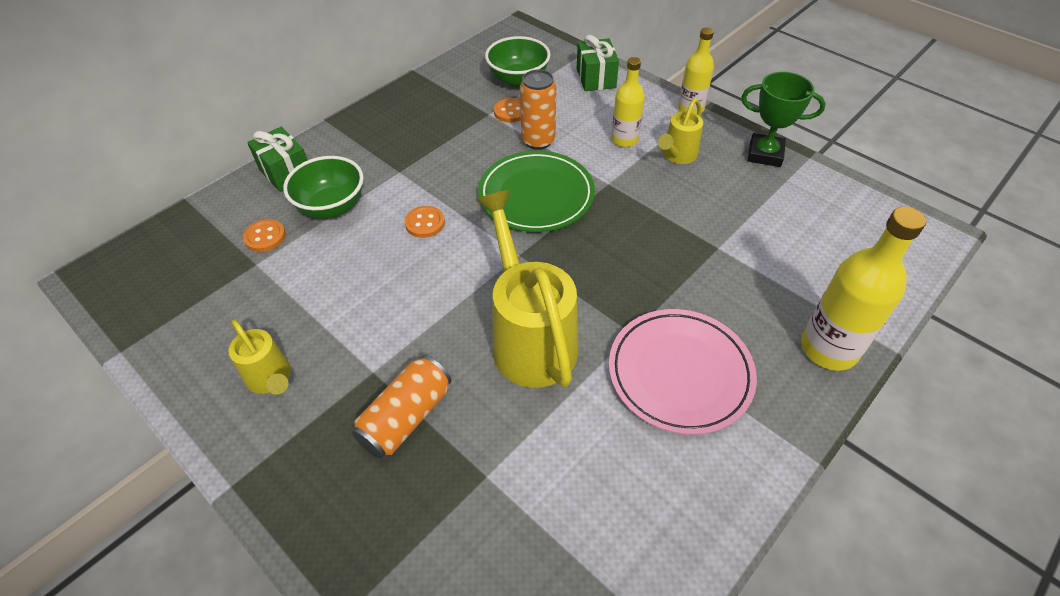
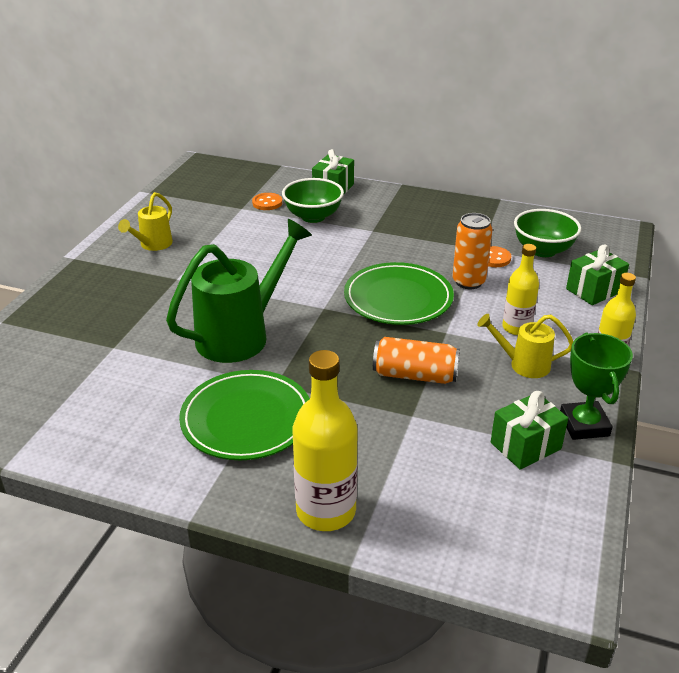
camera: 65 degrees right, 15 degrees down
orange can [352,355,451,458] -> orange can moved to [373,337,460,384]
orange button [405,206,445,238] -> none
yellow watering can [476,190,578,388] -> green watering can [166,219,312,363]
pink plate [609,309,757,435] -> green plate [179,370,310,460]
none -> green gift [491,391,568,470]

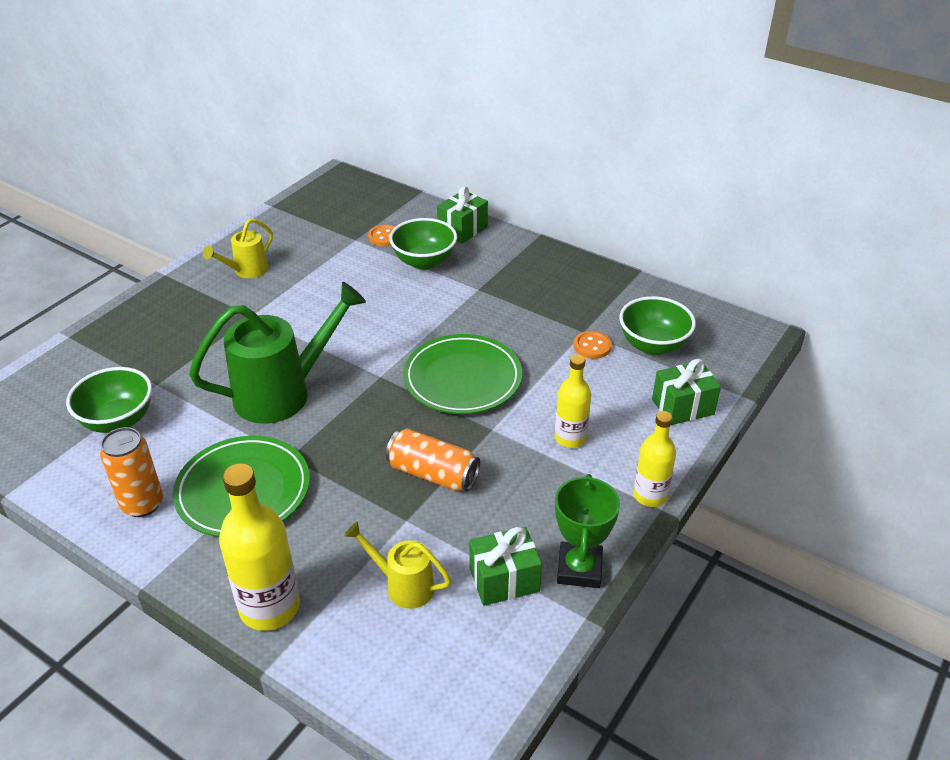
camera: 15 degrees right, 5 degrees up
orange can [452,213,493,289] -> orange can moved to [100,427,163,517]
yellow watering can [477,314,573,378] -> yellow watering can moved to [344,522,451,609]
none -> green bowl [66,367,152,433]

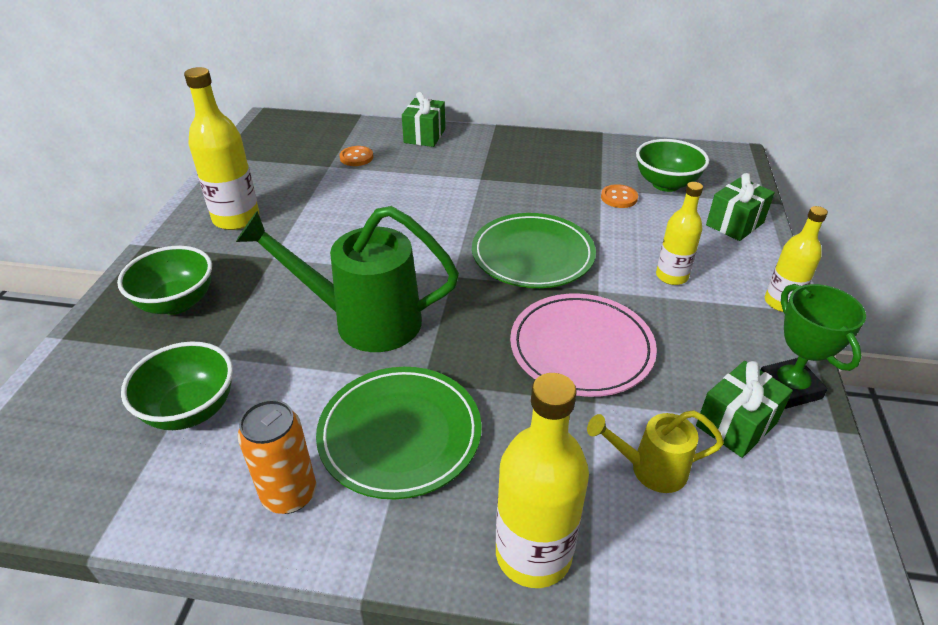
camera: 25 degrees left, 0 degrees up
green watering can [189,282,366,424] -> green watering can turned 120 degrees counterclockwise [236,206,459,352]
yellow watering can [203,218,273,278] -> yellow bottle [184,67,260,230]
orange can [386,428,480,492] -> pink plate [510,293,657,397]
green bowl [389,218,457,270] -> green bowl moved to [117,246,212,315]

